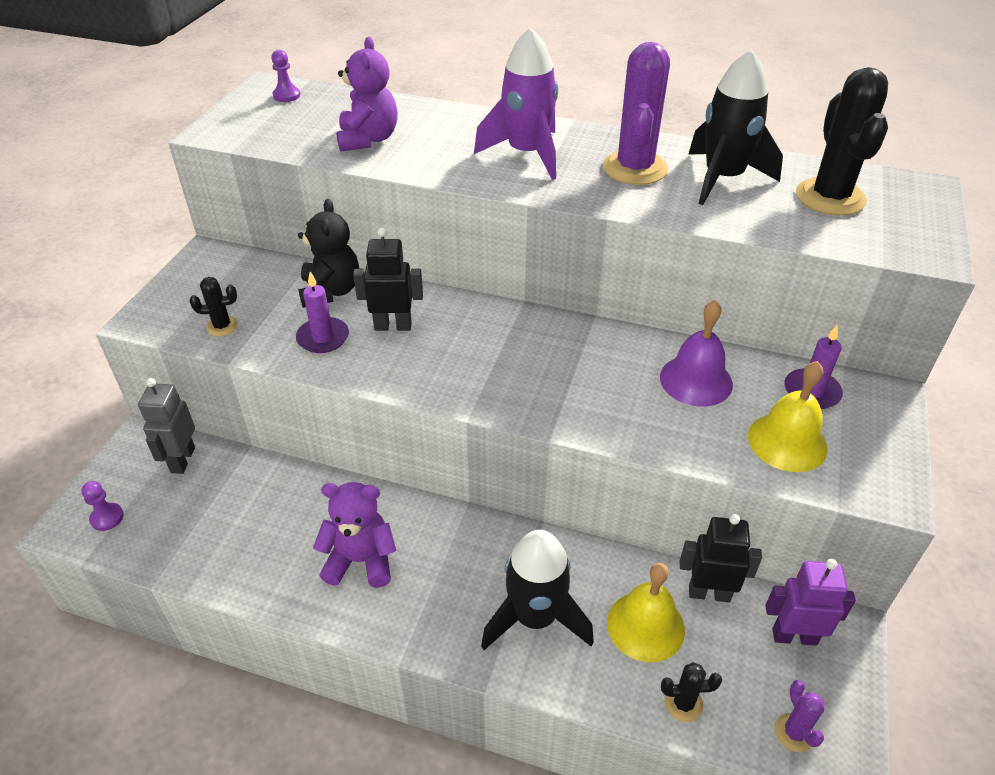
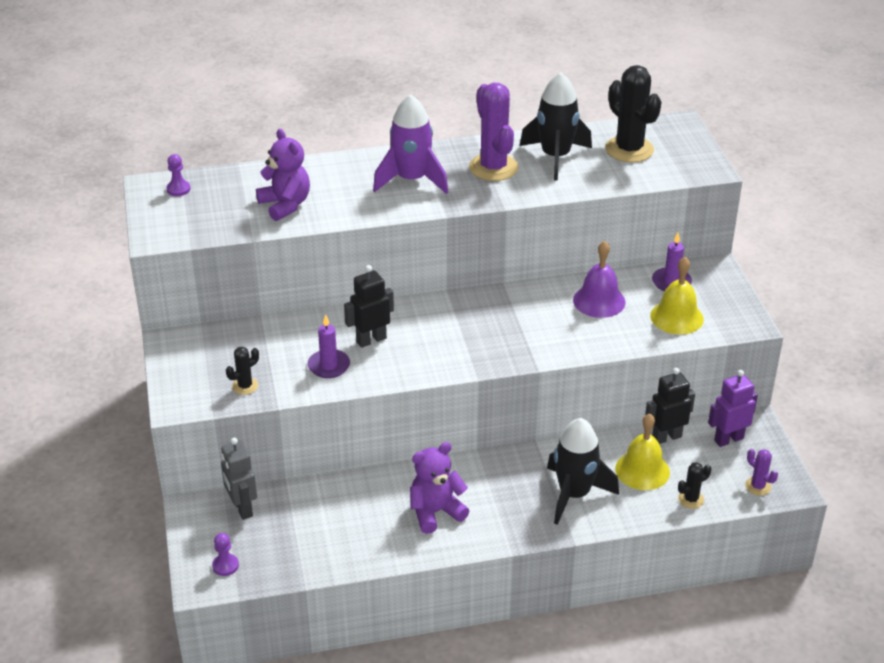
camera: 30 degrees left, 5 degrees down
black teddy bear [298,199,359,308] -> none

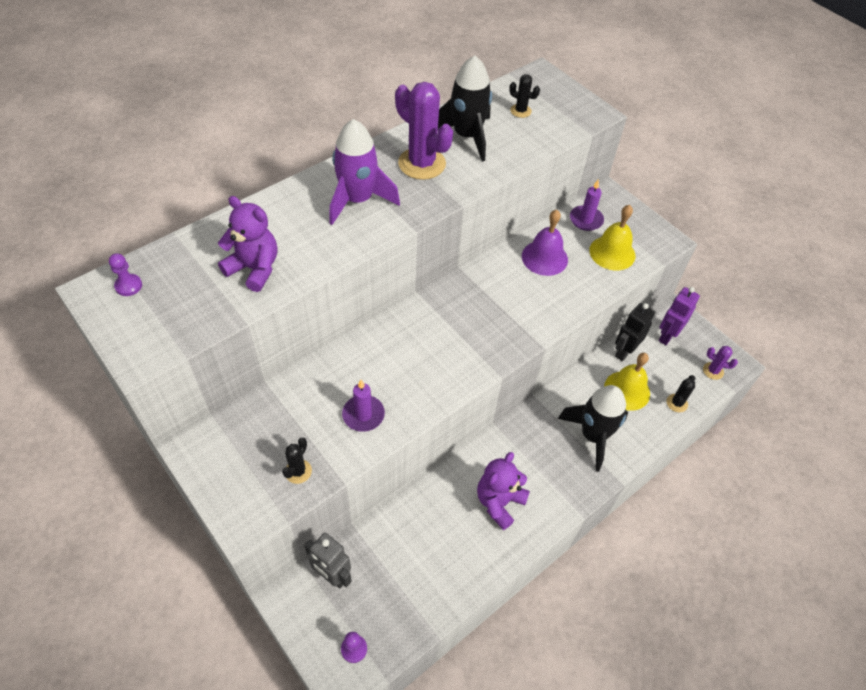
camera: 30 degrees left, 15 degrees up
black robot [344,265,394,348] -> none
black cactus [605,65,662,163] -> black cactus [509,74,540,118], size x0.48

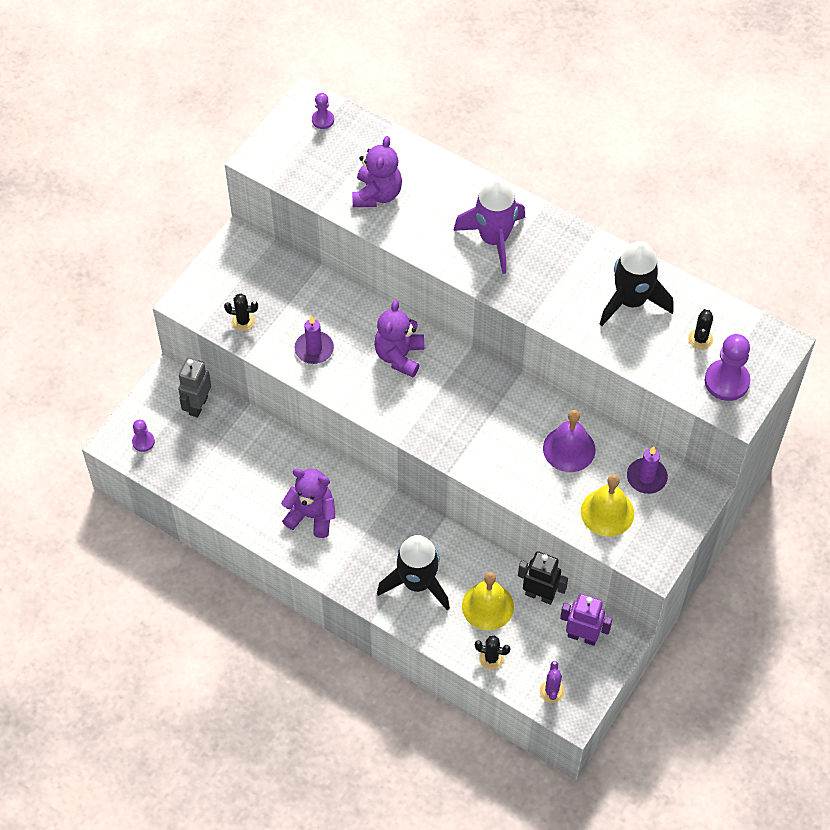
camera: 75 degrees right, 5 degrees up
purple cactus [395,82,453,180] -> none
none -> purple teddy bear [374,300,424,377]
none -> purple pawn [705,334,750,401]

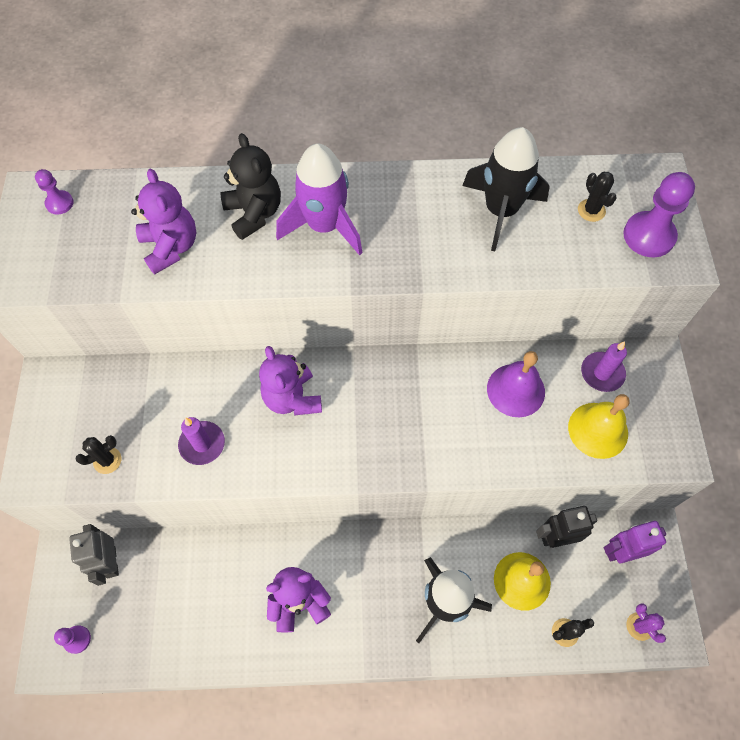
camera: 35 degrees left, 5 degrees up
none -> black teddy bear [220,133,281,240]

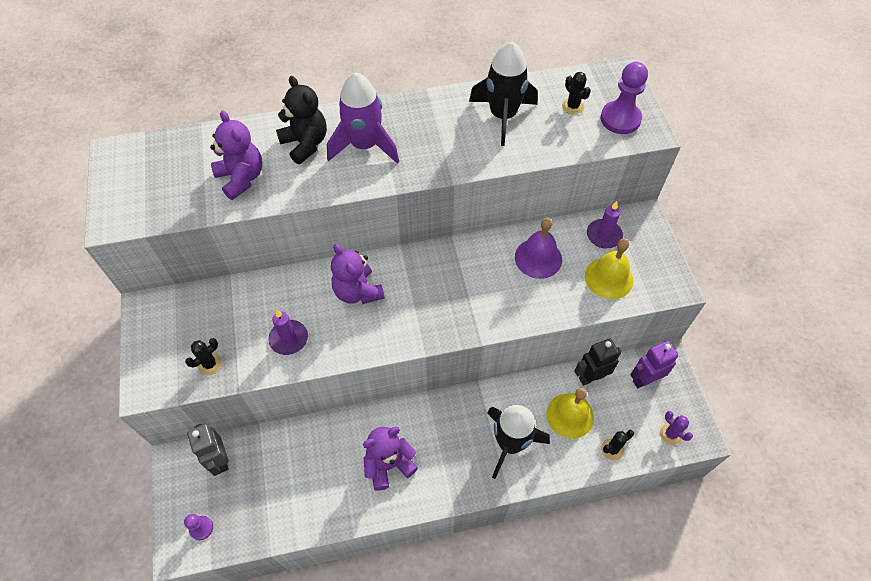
camera: 10 degrees left, 5 degrees down
purple pawn [35,169,74,215] -> none

